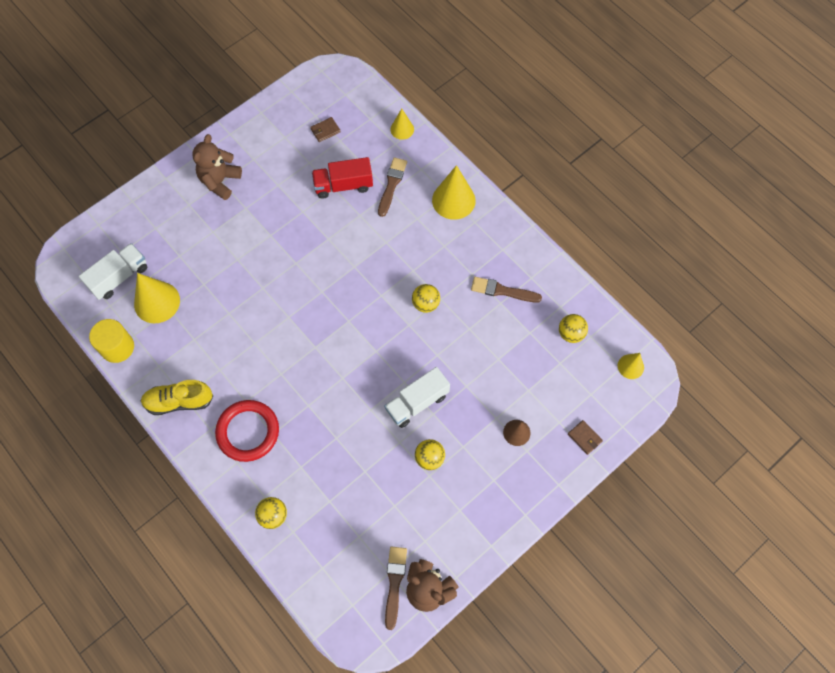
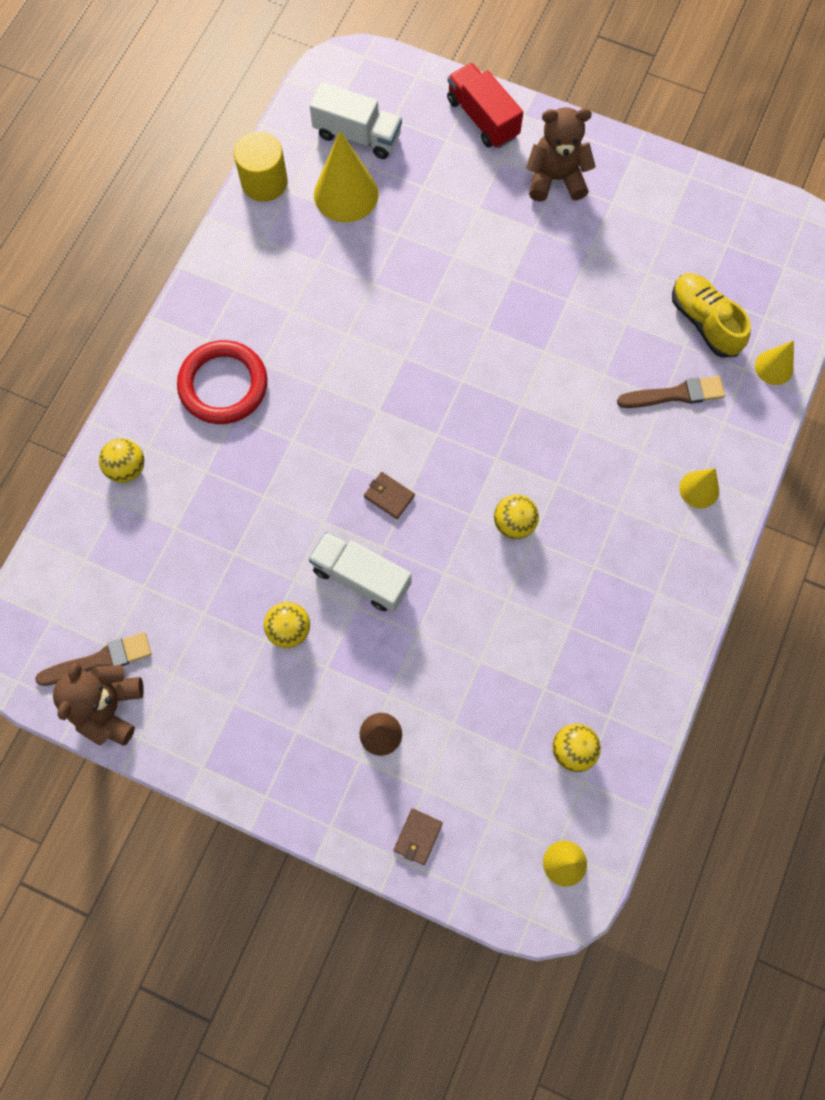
camera: 65 degrees right, 5 degrees up
yellow shoe [141,380,213,415] -> yellow shoe moved to [672,273,751,358]
brown wallet [310,117,341,142] -> brown wallet moved to [364,472,415,519]
red truck [312,157,373,199] -> red truck moved to [447,63,523,149]
yellow cone [432,165,476,220] -> yellow cone [679,468,719,508], size x0.56
brown brush [471,277,542,303] -> none

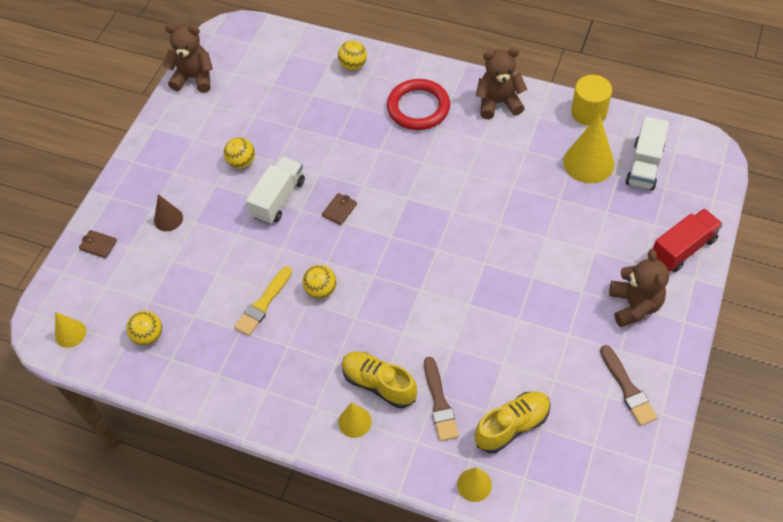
camera: 90 degrees right, 15 degrees down
brown brush [35,632,152,686] -> brown brush moved to [600,345,658,426]
none -> yellow brush [234,266,292,336]
none -> yellow shoe [342,352,417,408]
none -> brown teddy bear [476,48,527,119]

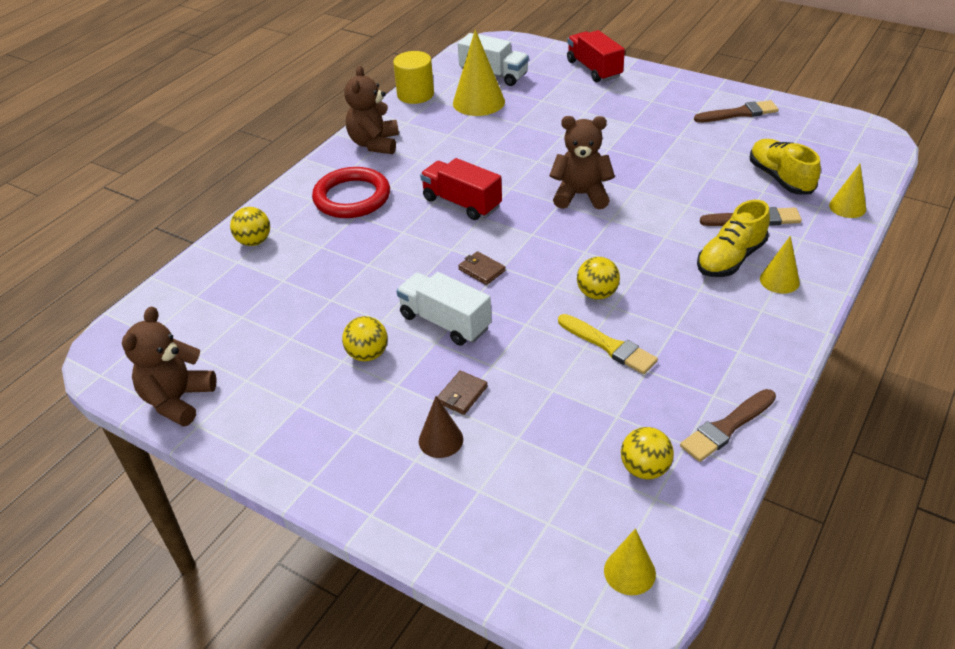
camera: 80 degrees left, 15 degrees down
brown wallet [79,230,117,258] -> brown wallet moved to [437,371,488,415]
brown teddy bear [609,249,669,327] -> brown teddy bear moved to [549,116,615,209]
none -> red truck [420,158,502,220]
none -> brown brush [680,389,776,462]

